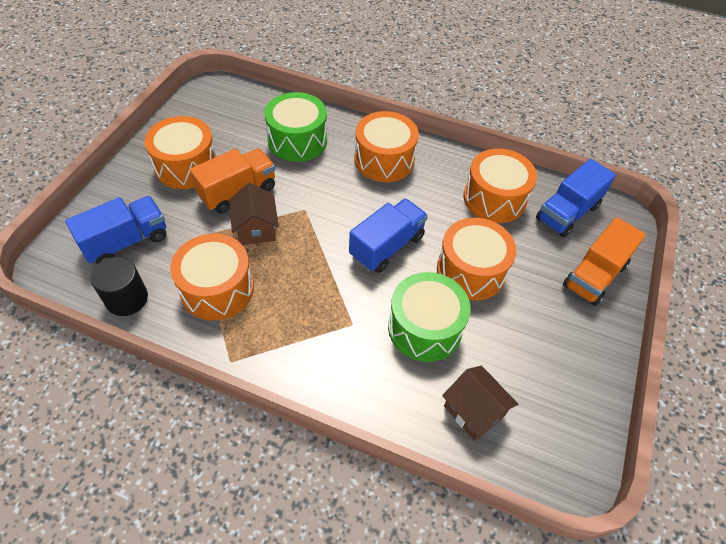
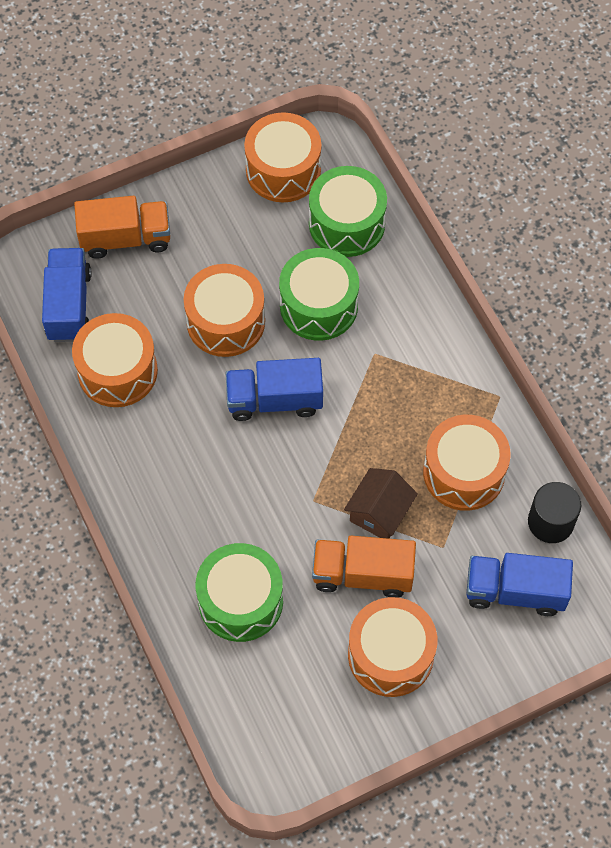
camera: 135 degrees left, 10 degrees up
orange drum [354,111,419,182] -> orange drum moved to [244,112,321,202]
brown house [442,366,518,441] -> green drum [309,166,387,257]
blue truck [536,159,616,237] -> blue truck turned 90 degrees counterclockwise [42,248,91,342]

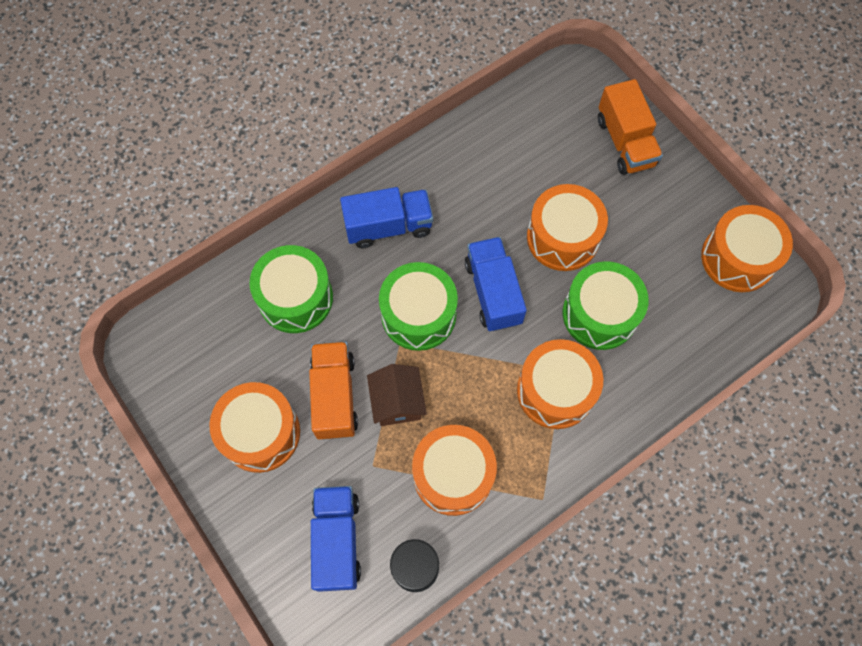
camera: 80 degrees right, 5 degrees up
blue truck [42,248,91,342] -> blue truck moved to [340,187,433,248]
orange drum [72,313,158,407] -> orange drum moved to [517,339,603,429]
green drum [309,166,387,257] -> green drum moved to [379,262,458,351]
brown house [344,468,418,539] -> brown house turned 60 degrees clockwise [367,364,427,426]

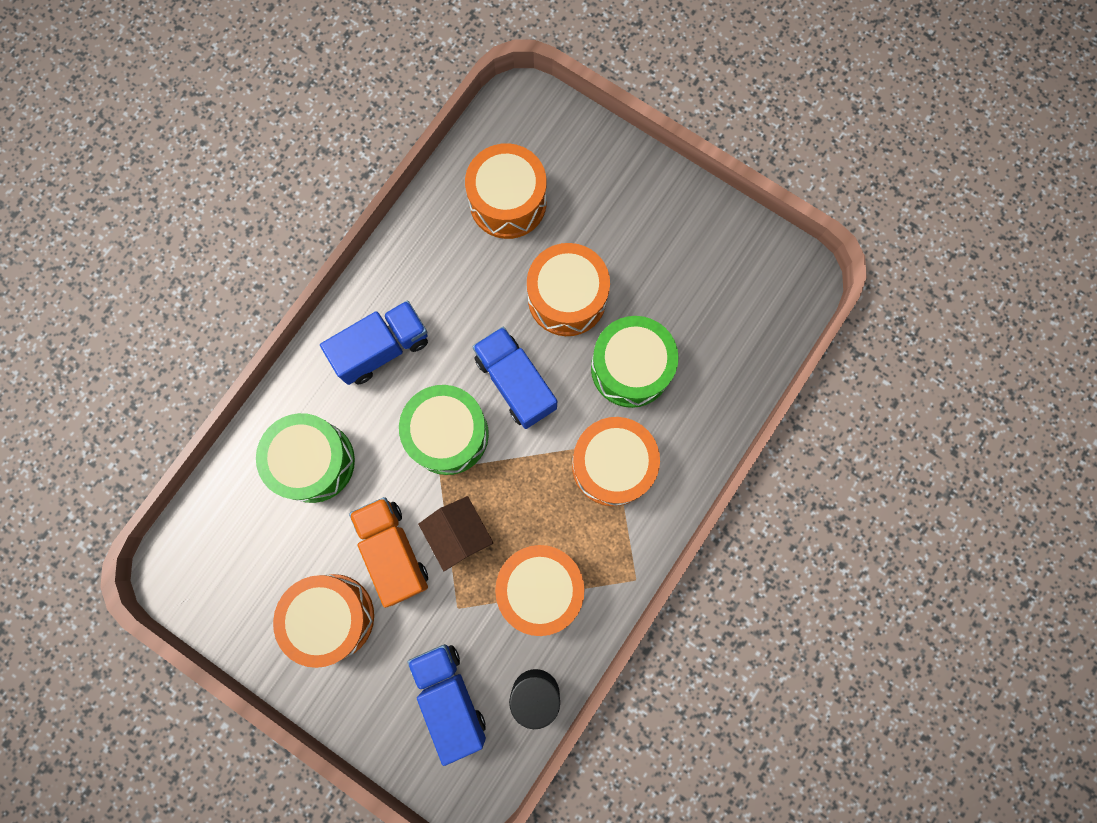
camera: 20 degrees left, 10 degrees up
orange truck [598,79,663,175] -> none
orange drum [701,205,793,292] -> orange drum moved to [465,143,547,239]

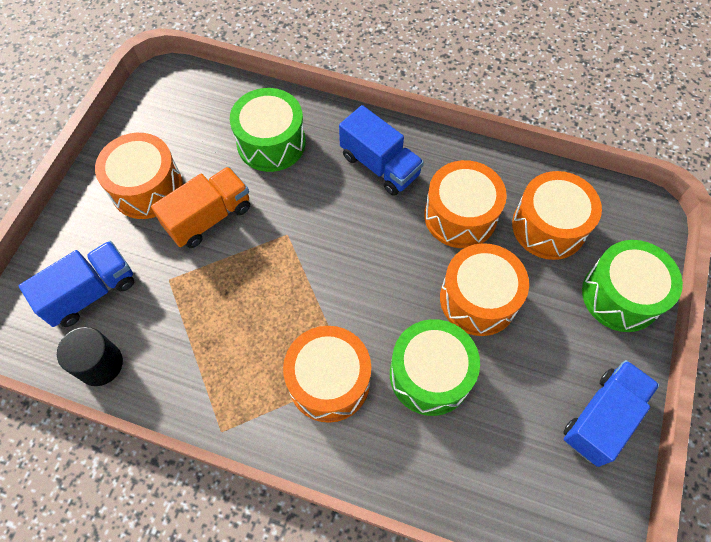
camera: 75 degrees right, 15 degrees down
green drum [399,385,489,475] -> green drum moved to [582,240,683,332]
brown house [418,496,493,571] -> none
blue truck [472,327,557,429] -> blue truck moved to [563,360,660,467]
orange drum [495,545,585,636] -> orange drum moved to [424,160,507,248]

